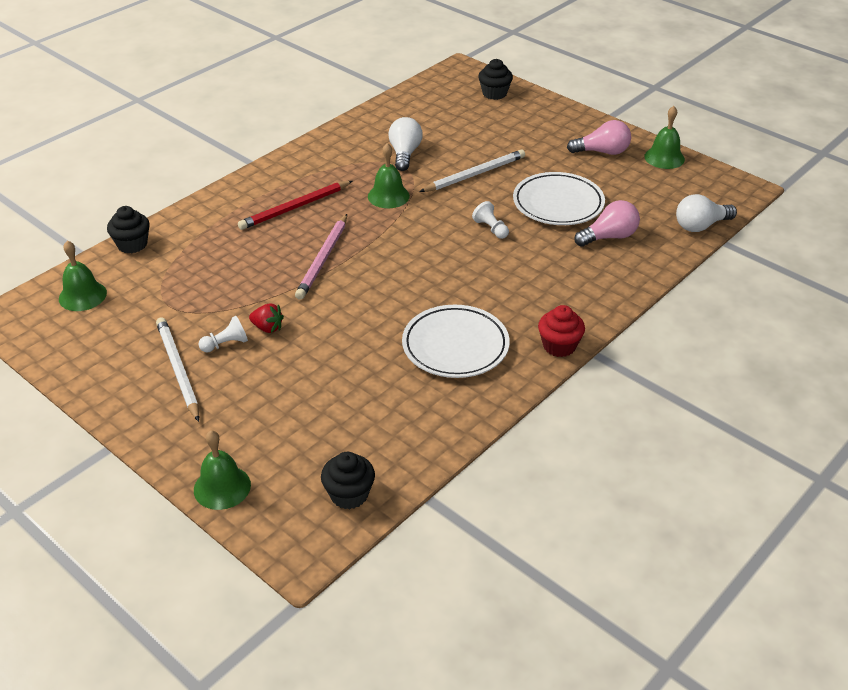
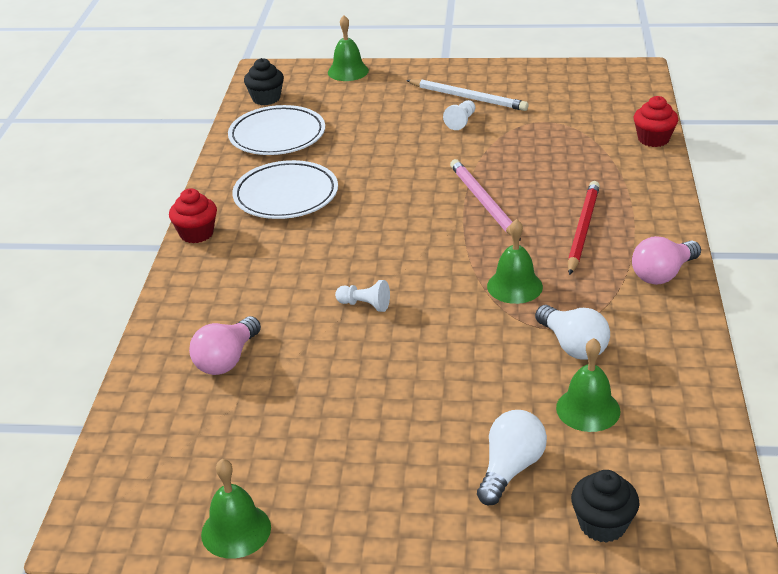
camera: 145 degrees right, 5 degrees down
green bell [59,240,107,311] -> green bell moved to [556,338,620,432]
black cupcake [107,206,150,253] -> red cupcake [634,96,678,147]
red strawberry [249,303,284,333] -> none
white pencil [419,150,525,192] -> none
white plate [513,172,605,225] -> white plate moved to [228,105,325,155]
pink light bulb [567,120,631,155] -> pink light bulb moved to [632,236,701,285]
white light bulb [676,194,737,232] -> white light bulb moved to [477,410,547,505]

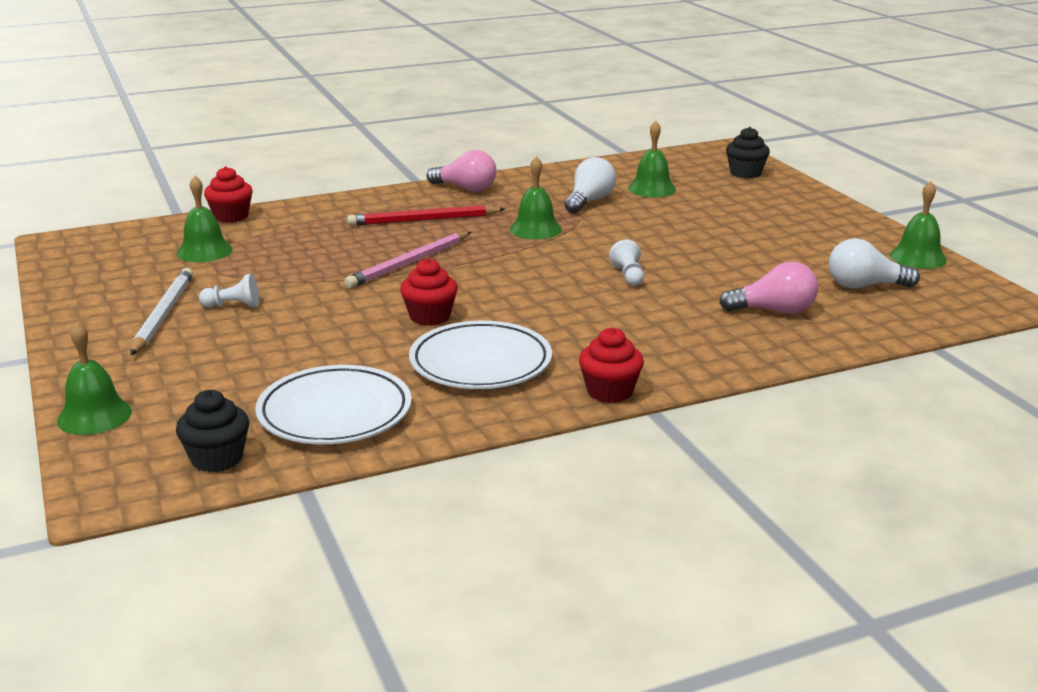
camera: 120 degrees left, 10 degrees down
white light bulb [477,410,547,505] -> white light bulb moved to [829,238,920,288]
none -> green bell [177,176,233,262]
none -> red cupcake [400,258,458,326]

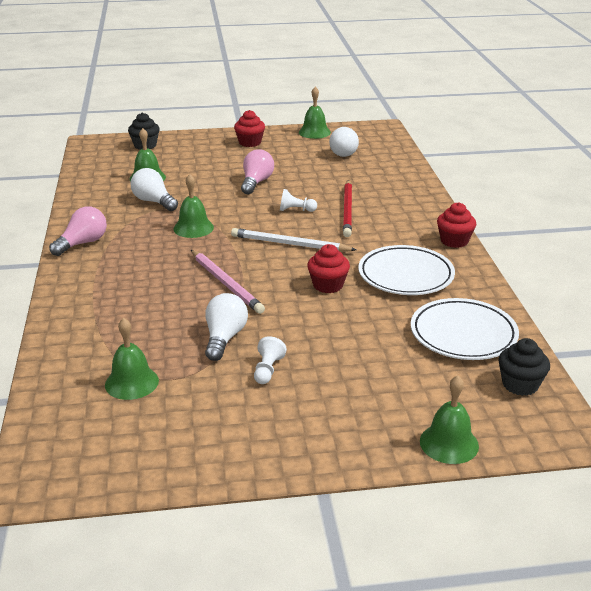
camera: 75 degrees left, 5 degrees up
white pencil [131,268,193,355] -> white pencil moved to [231,228,356,252]
red cupcake [204,166,253,223] -> red cupcake moved to [234,110,265,147]
red pencil [347,205,505,226] -> red pencil moved to [343,180,352,237]
pink light bulb [719,261,818,314] -> pink light bulb moved to [241,149,274,194]
none -> white light bulb [205,293,248,361]

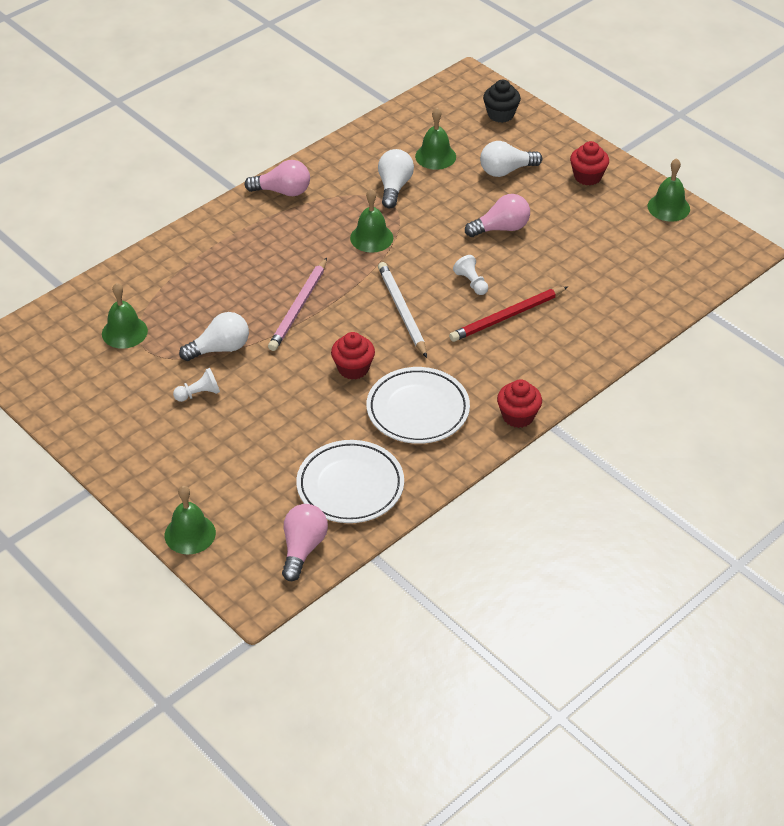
camera: 55 degrees right, 15 degrees up
white light bulb [329,127,359,157] -> white light bulb moved to [480,141,542,177]
black cupcake [498,338,550,396] -> pink light bulb [282,504,328,581]

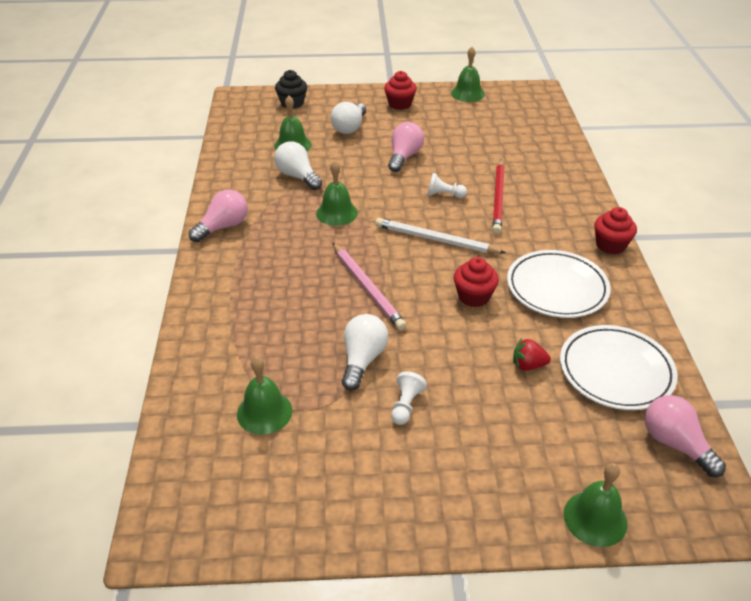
camera: 50 degrees left, 5 degrees down
none -> red strawberry [513,338,551,371]

